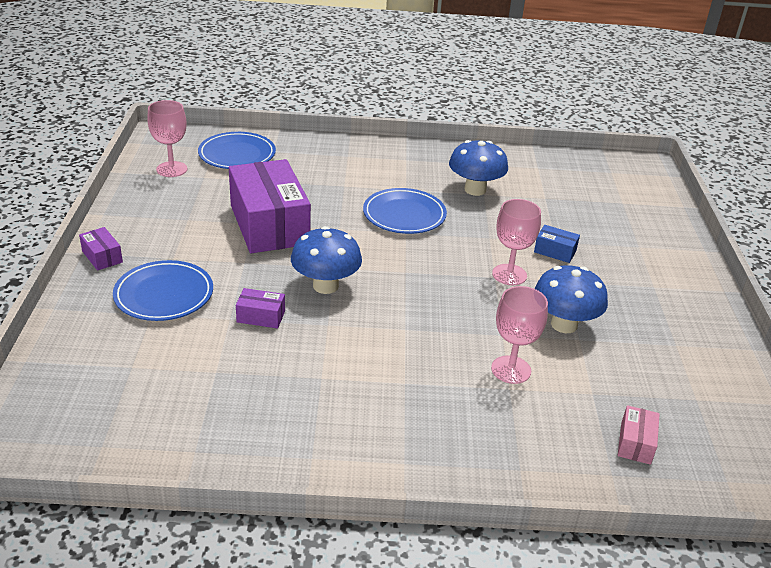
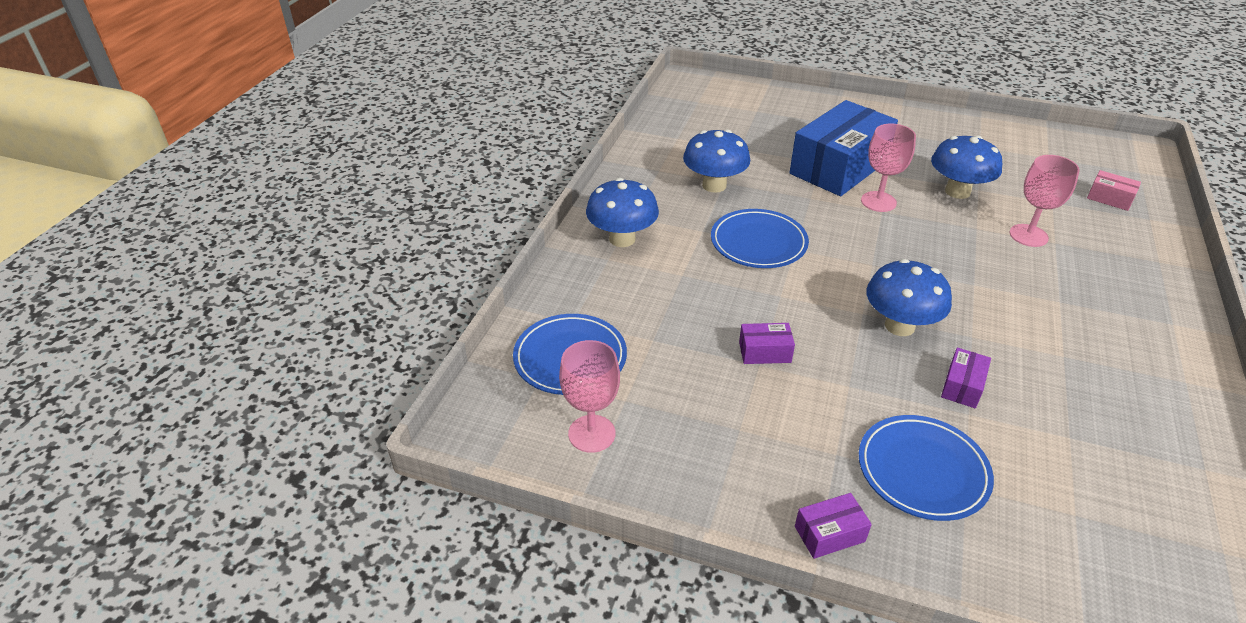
camera: 70 degrees left, 5 degrees up
purple box [229,159,311,253] -> purple box [739,323,795,364], size x0.41
blue box [534,225,580,263] -> blue box [789,100,898,196], size x2.44
none -> blue mushroom [586,178,659,247]

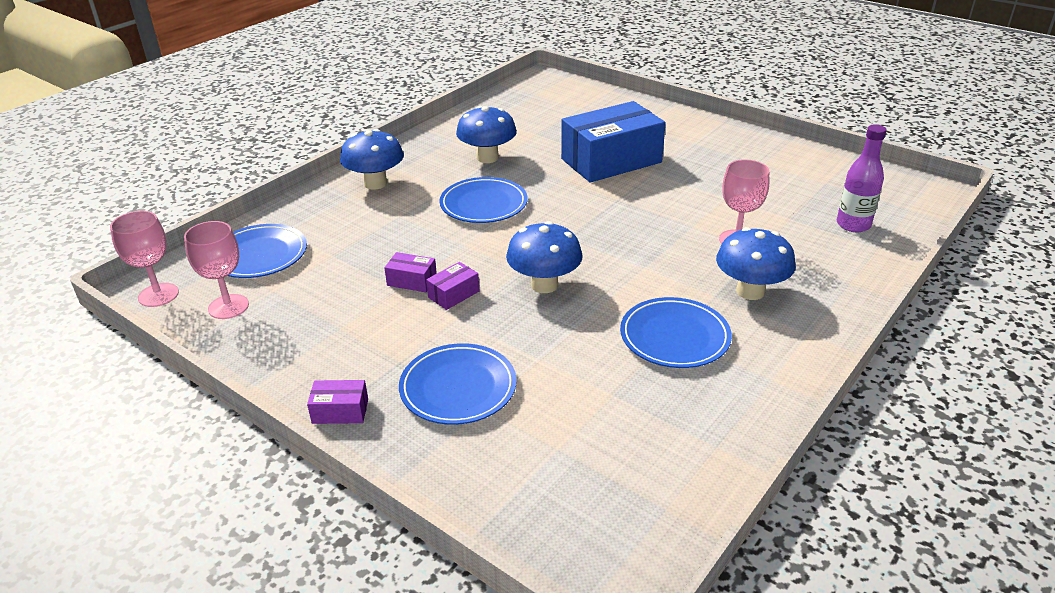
camera: 20 degrees right, 5 degrees down
pink goblet [861,124,916,212] -> pink goblet moved to [110,211,179,307]
blue mushroom [931,135,1002,199] -> blue mushroom moved to [716,227,796,300]
purple box [941,348,991,409] -> purple box moved to [426,262,479,310]
pink box [1087,170,1141,211] -> purple bottle [837,124,886,232]
none -> blue plate [620,297,732,368]

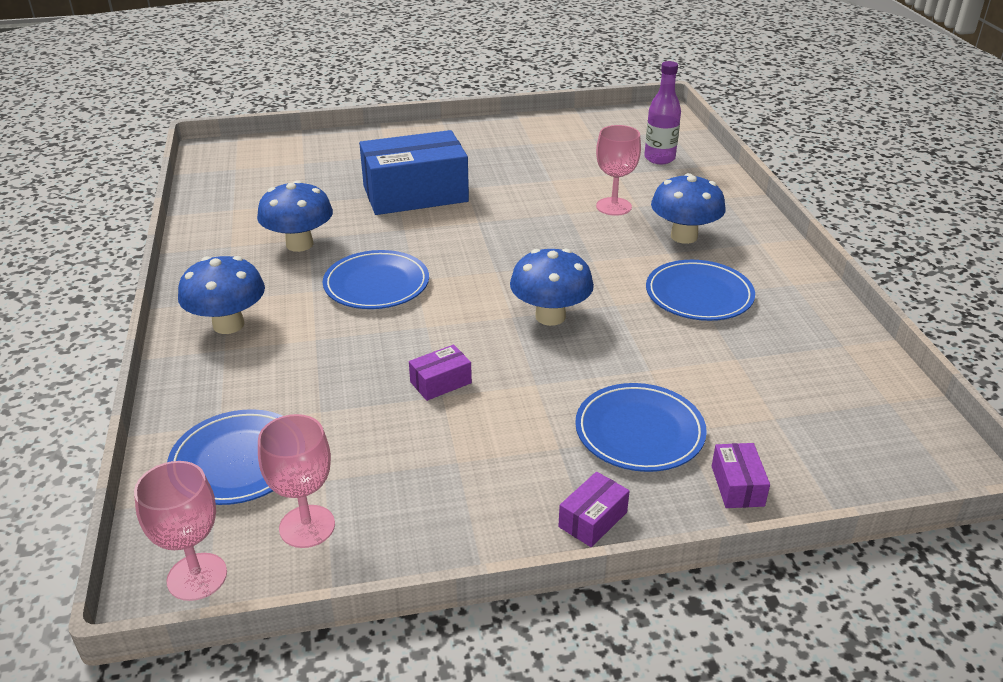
camera: 50 degrees left, 0 degrees up
purple box [426,262,479,310] -> purple box moved to [712,443,770,508]
blue box [561,101,666,183] -> blue box turned 60 degrees clockwise [359,130,469,215]

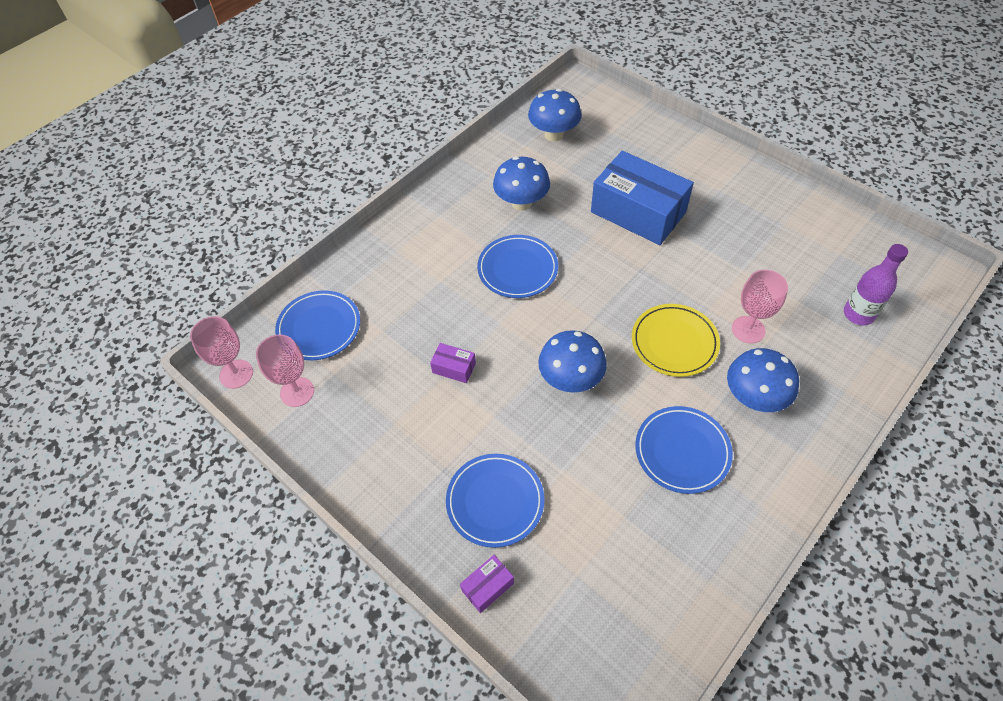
camera: 55 degrees right, 20 degrees up
blue mushroom [178,256,265,334] -> blue mushroom moved to [528,89,582,141]
purple box [558,471,630,547] -> none
none -> yellow plate [632,304,720,377]

